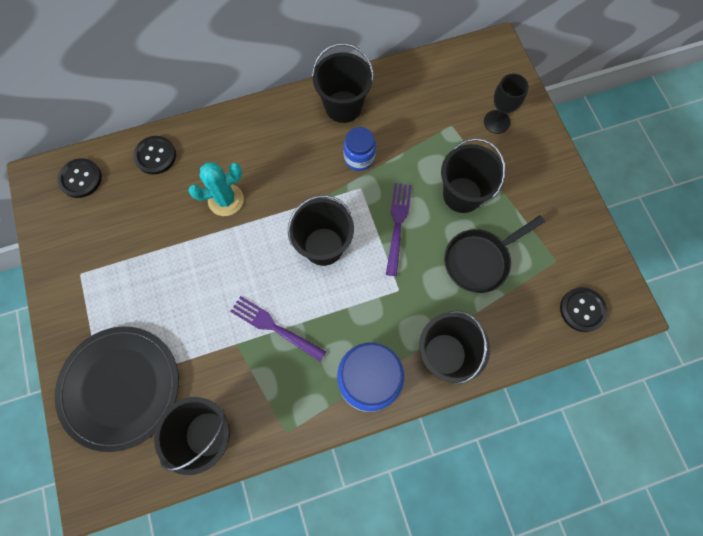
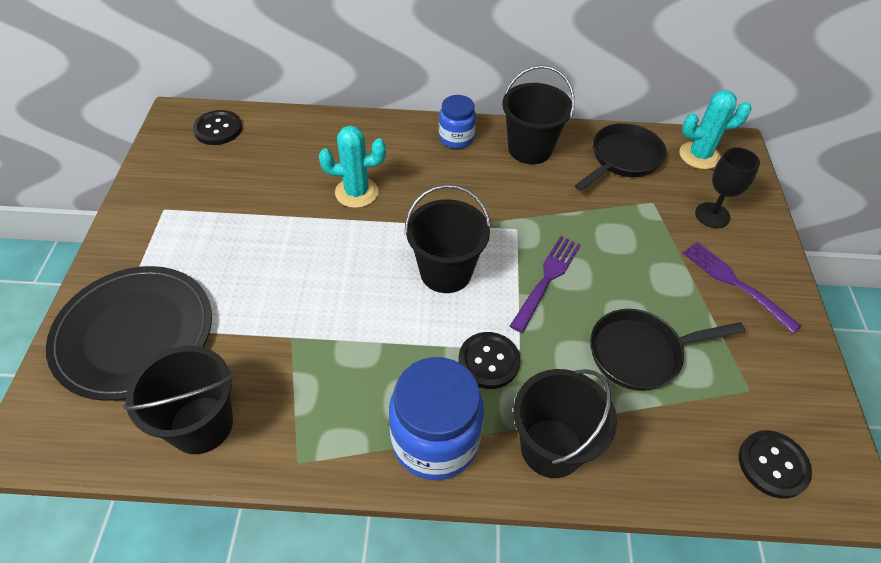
camera: 20 degrees right, 20 degrees down
black button [133,136,176,175] -> black button moved to [458,332,520,389]
purple fork [230,296,326,362] -> purple fork moved to [683,242,802,334]
blue jar [344,127,376,171] -> blue jar moved to [439,95,476,149]
black bucket [441,138,506,213] -> none
none -> black pan [575,123,666,191]
none -> turquoise cactus [679,90,752,169]

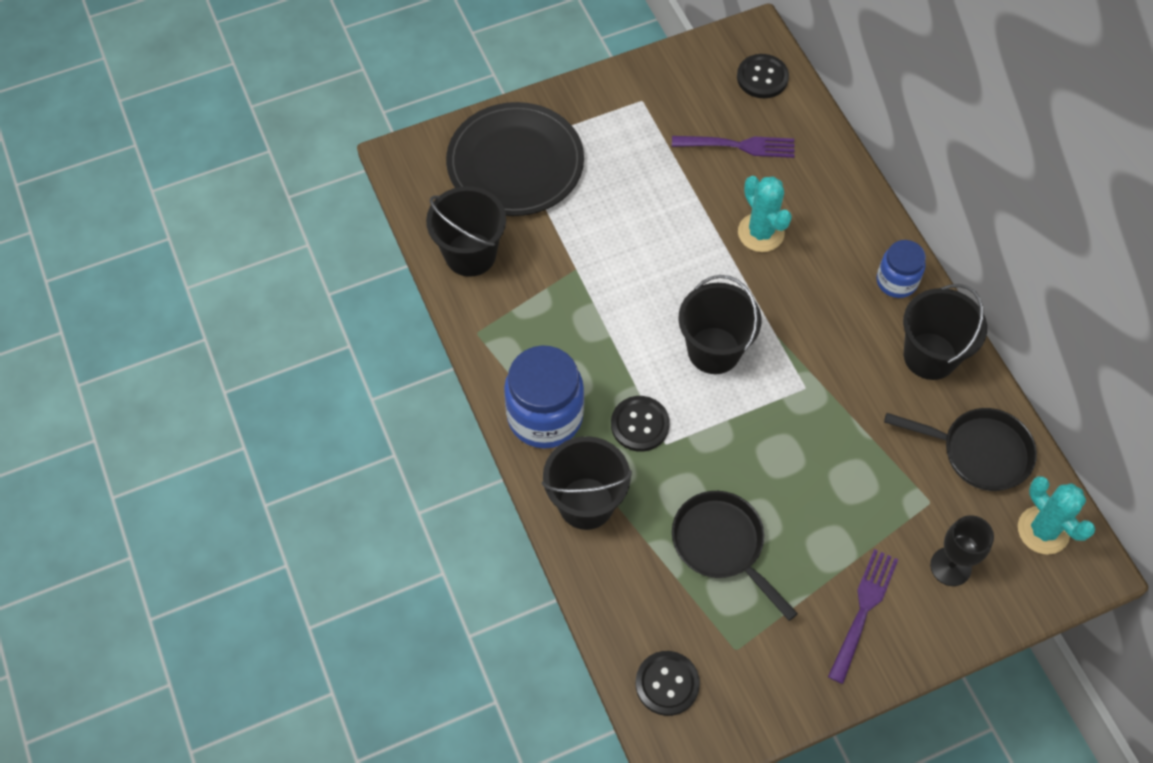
camera: 65 degrees right, 10 degrees up
purple fork [510,236,581,333] -> purple fork moved to [672,136,795,158]

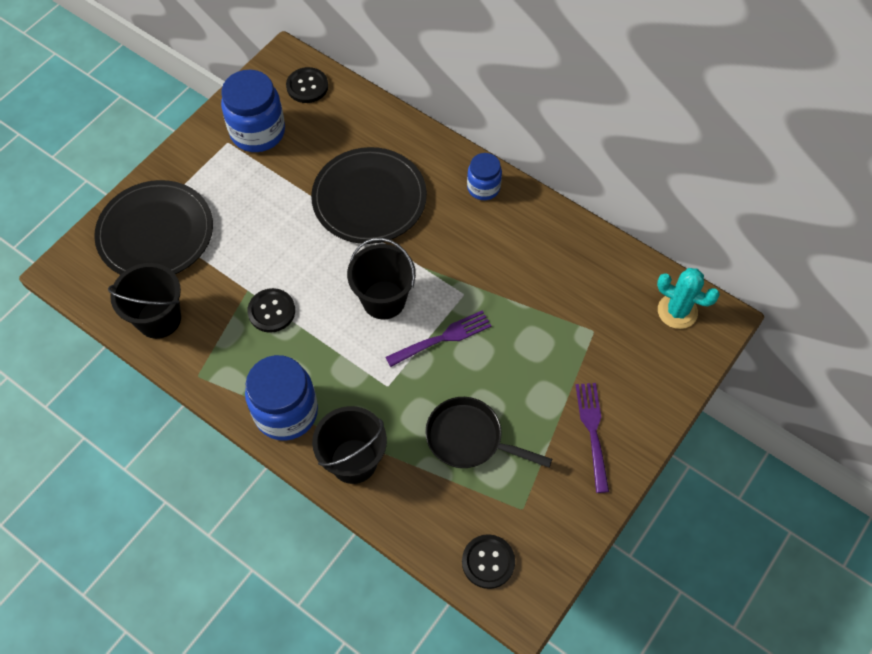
camera: 30 degrees left, 0 degrees up
black button [611,396,670,452] -> black button moved to [247,288,295,333]
purple fork [672,136,795,158] -> purple fork moved to [385,310,492,367]
turquoise cactus [738,176,792,252] -> black plate [311,147,427,244]
black pan [884,408,1037,491] -> none
black bucket [903,284,987,380] -> none
black goblet [930,515,994,586] -> none
none -> blue jar [221,70,285,152]

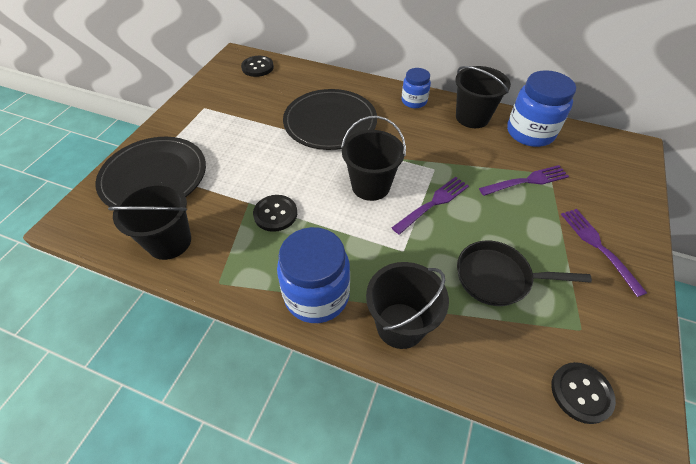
camera: 15 degrees left, 10 degrees down
blue jar [221,70,285,152] -> blue jar moved to [507,70,576,147]
turquoise cactus [657,268,720,329] -> none
none -> black bucket [455,66,511,128]
none -> purple fork [479,165,569,196]

